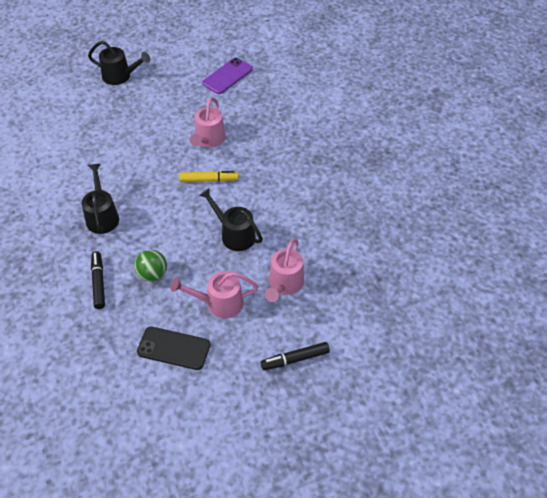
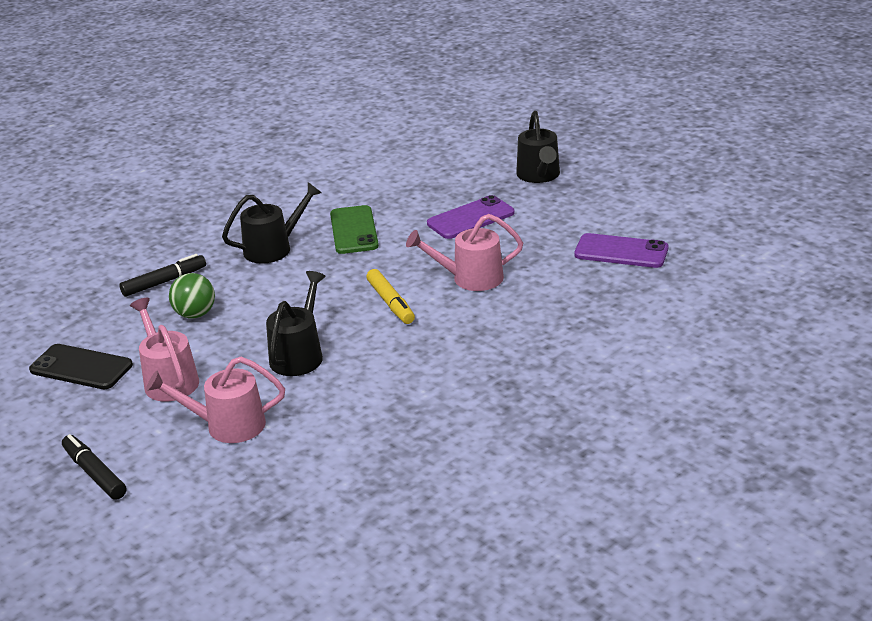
camera: 70 degrees right, 20 degrees down
black phone [137,327,211,370] -> black phone turned 60 degrees counterclockwise [29,344,133,389]
none -> green phone [330,205,379,254]
none -> purple phone [427,195,515,239]

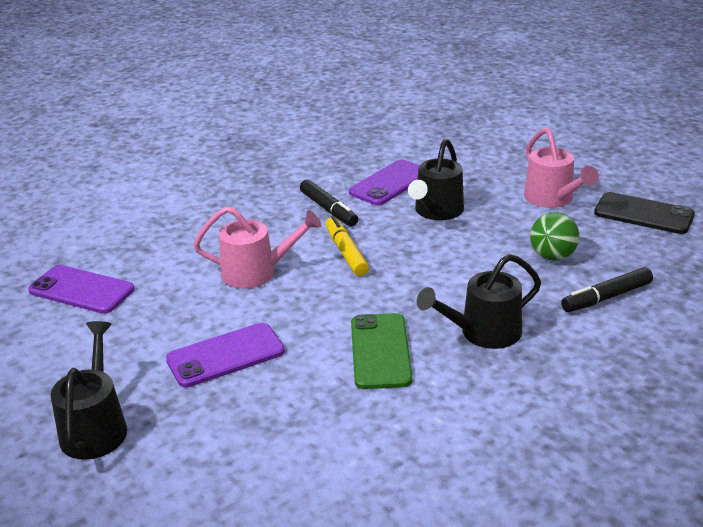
camera: 175 degrees left, 0 degrees up
black marker [62,434,126,500] -> black marker moved to [300,179,358,226]
pink watering can [146,357,285,443] -> none
none -> purple phone [349,159,419,205]

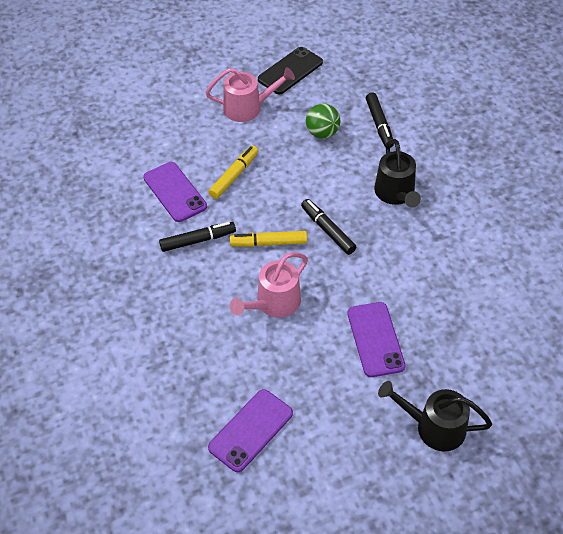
camera: 75 degrees left, 20 degrees up
pink watering can [193,207,322,289] -> pink watering can turned 150 degrees counterclockwise [230,252,308,318]
green phone [351,313,413,389] -> none
black watering can [408,139,464,220] -> yellow marker [209,146,258,199]
none -> black marker [301,199,356,255]

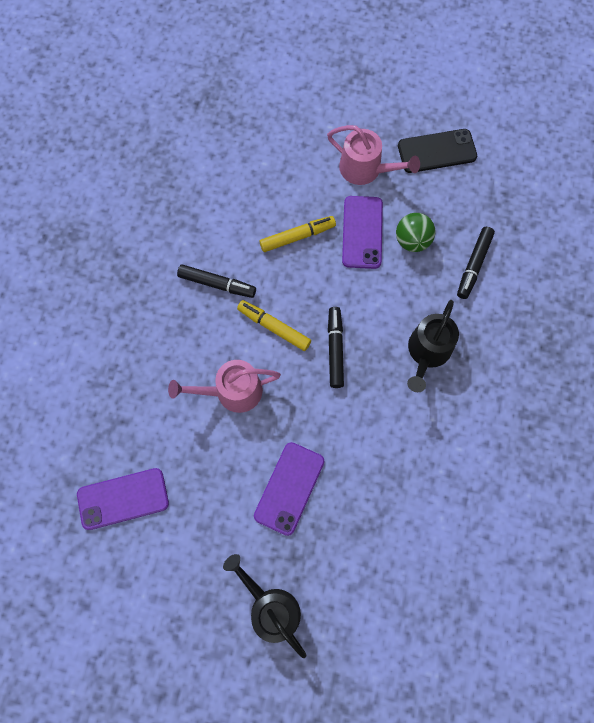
camera: 35 degrees right, 20 degrees up
purple phone [143,162,207,222] -> purple phone moved to [342,196,383,269]

